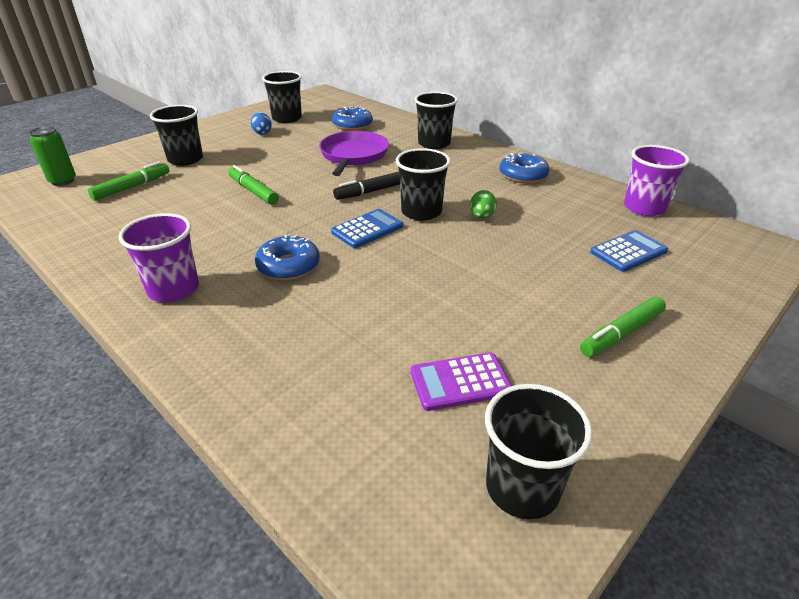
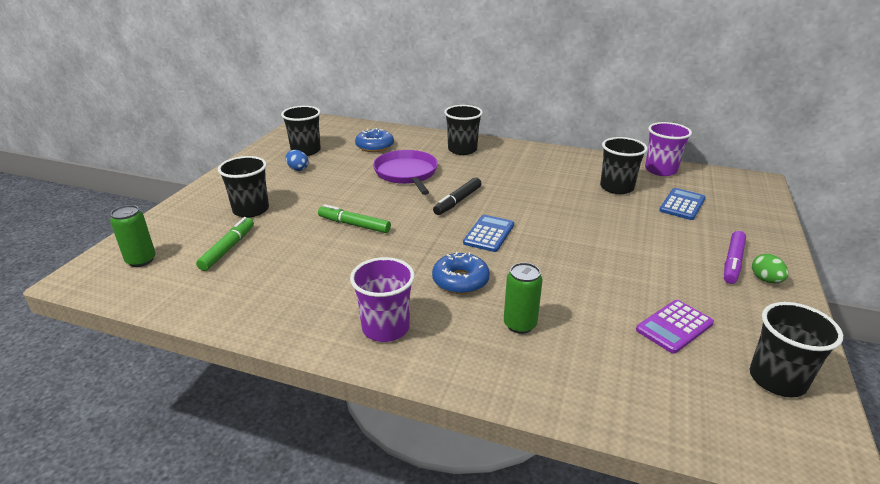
camera: 25 degrees left, 5 degrees down
black cup [396,148,451,221] -> black cup moved to [600,137,648,194]
green egg [470,190,497,219] -> green egg moved to [752,254,788,283]
blue donut [499,153,549,184] -> none
green marker [580,296,666,357] -> purple marker [724,231,746,284]
none -> green can [504,263,543,334]

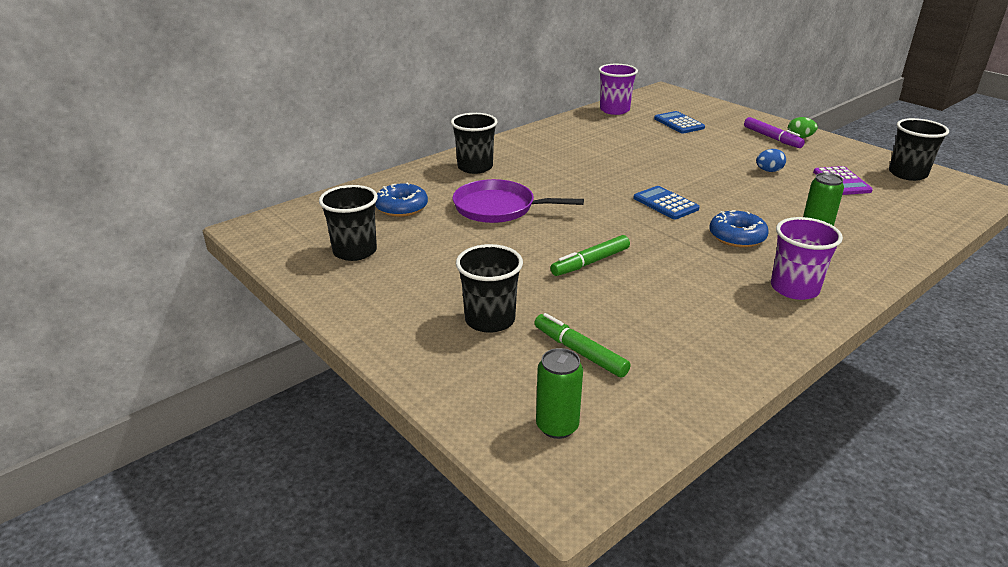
camera: 60 degrees left, 0 degrees up
blue egg [286,150,309,171] -> blue egg moved to [756,149,786,172]
black marker [433,177,481,215] -> none
black cup [600,137,648,194] -> none

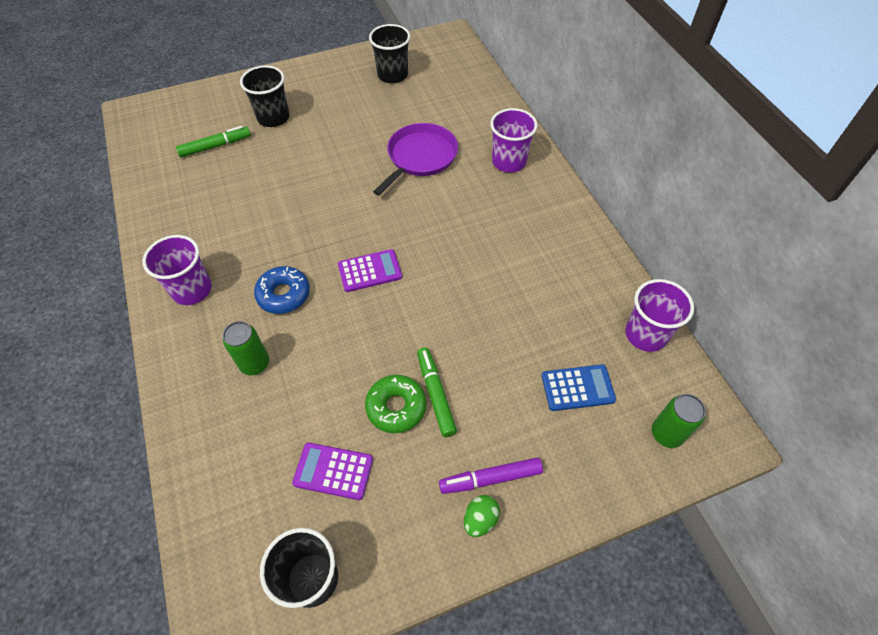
camera: 110 degrees right, 25 degrees up
blue donut [375,183,428,217] -> none
black cup [451,113,498,174] -> purple cup [490,108,538,173]
green can [536,348,583,439] -> green can moved to [652,394,706,448]
green marker [550,235,630,276] -> green marker moved to [417,348,457,437]
blue calculator [633,186,700,219] -> purple calculator [338,249,402,292]
blue egg [756,149,786,172] -> green donut [365,375,426,433]

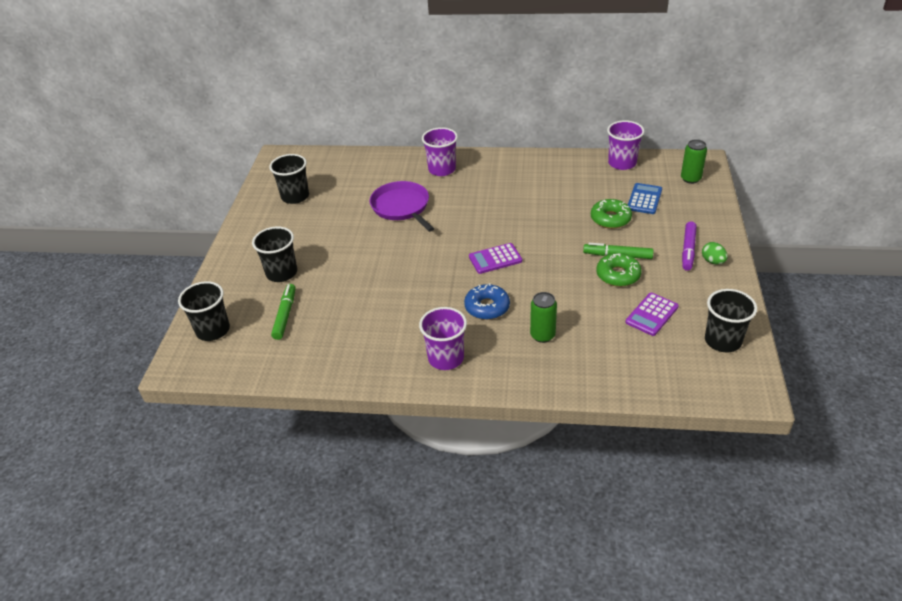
camera: 60 degrees left, 15 degrees down
purple calculator [338,249,402,292] -> purple calculator turned 120 degrees counterclockwise [469,243,522,274]
none -> black cup [178,281,230,341]
none -> green donut [591,199,632,229]

